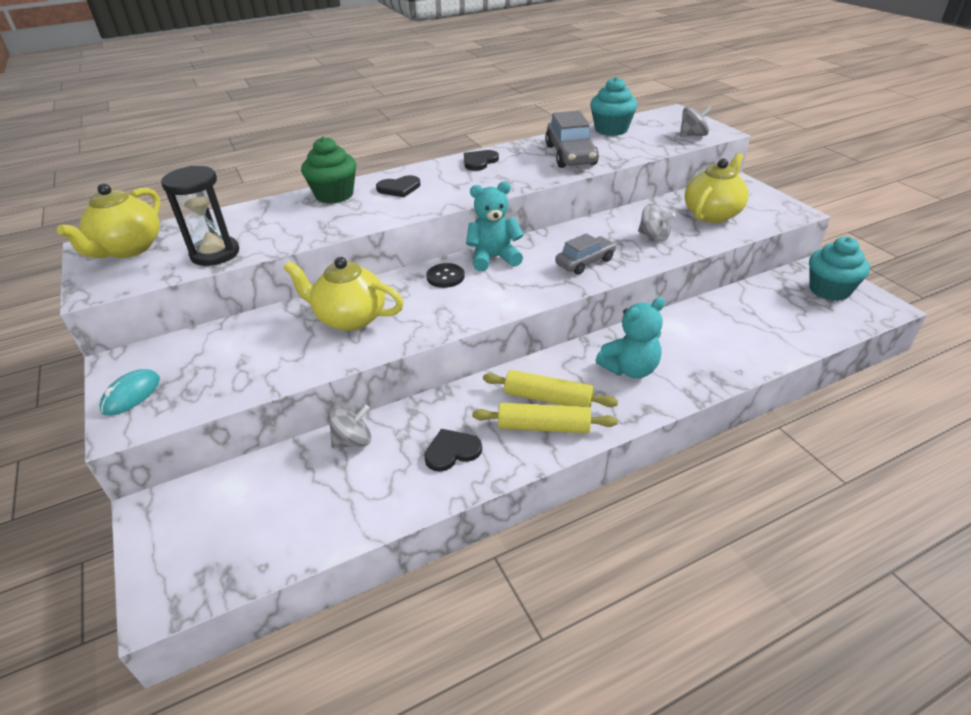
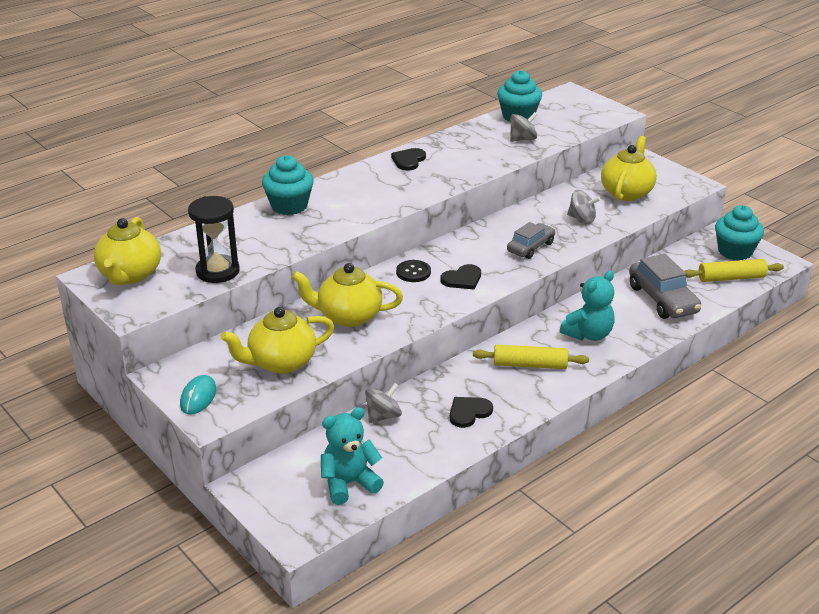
camera: 15 degrees left, 5 degrees down
green cupcake [301,136,357,204] -> turquoise cupcake [262,155,314,215]
black heart [376,175,420,197] -> black heart moved to [440,264,481,290]
turquoise teddy bear [466,181,524,271] -> turquoise teddy bear moved to [321,407,384,505]
yellow rolling pin [472,403,618,433] -> yellow rolling pin moved to [684,259,784,282]
grey car [545,111,599,168] -> grey car moved to [629,254,701,319]
grey spinning top [680,106,712,137] -> grey spinning top moved to [510,112,538,142]
none -> yellow teapot [221,307,334,374]

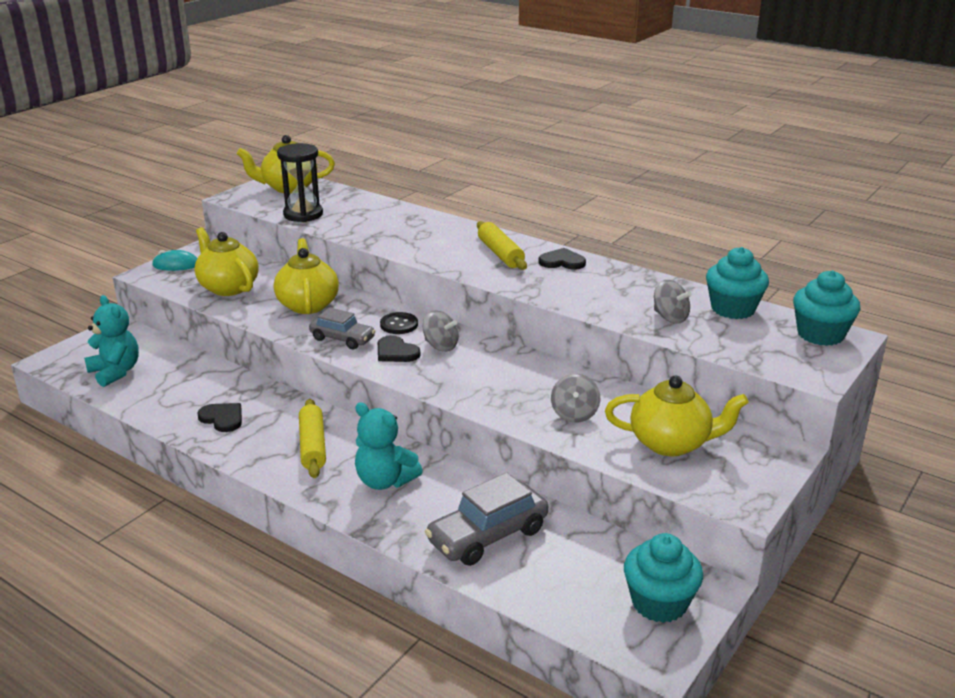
camera: 75 degrees right, 5 degrees down
turquoise cupcake [262,155,314,215] -> turquoise cupcake moved to [793,270,861,346]
grey spinning top [365,383,402,423] -> grey spinning top moved to [423,310,459,352]
grey car [507,222,556,259] -> grey car moved to [309,308,376,349]
yellow rolling pin [684,259,784,282] -> yellow rolling pin moved to [477,221,527,270]

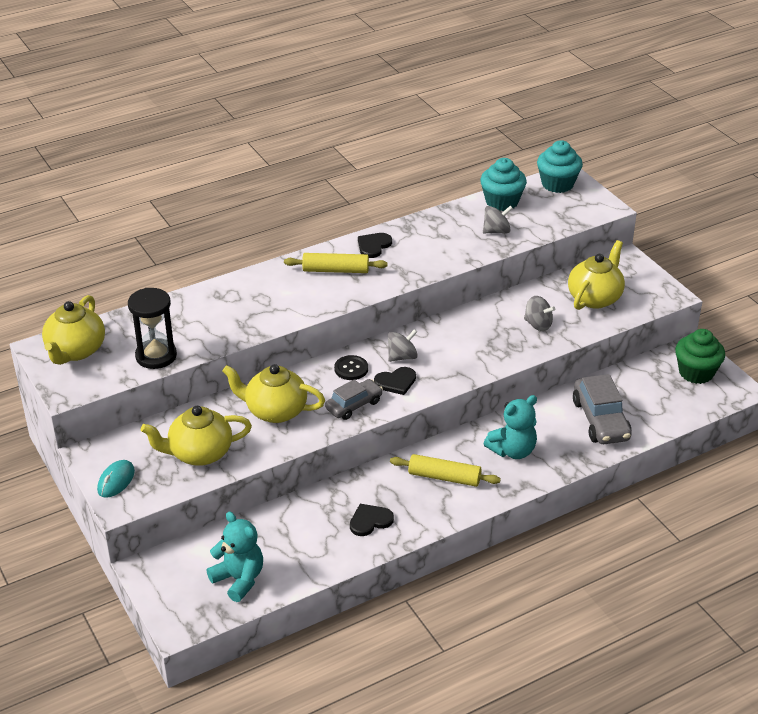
camera: 65 degrees left, 10 degrees up
turquoise teddy bear [84,295,139,387] -> turquoise teddy bear turned 60 degrees clockwise [206,512,263,602]
turquoise cupcake [624,533,703,623] -> green cupcake [675,329,725,384]

